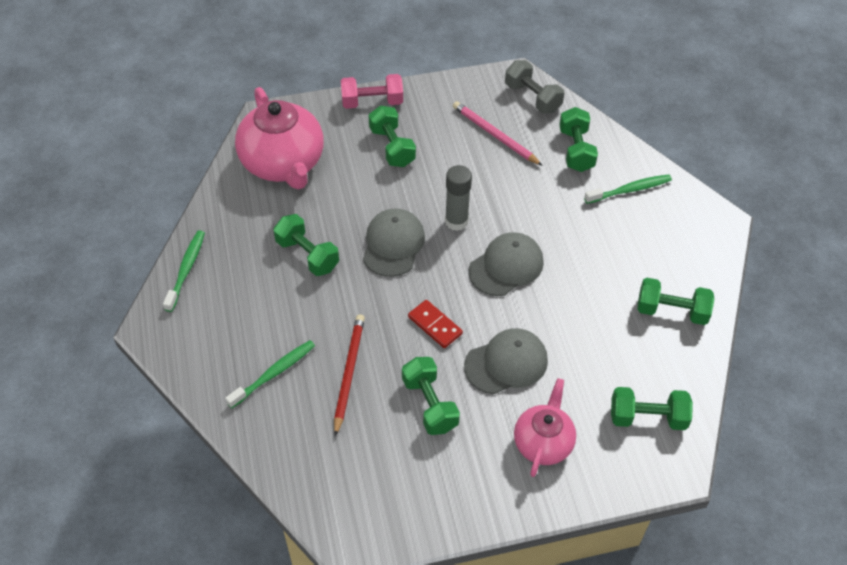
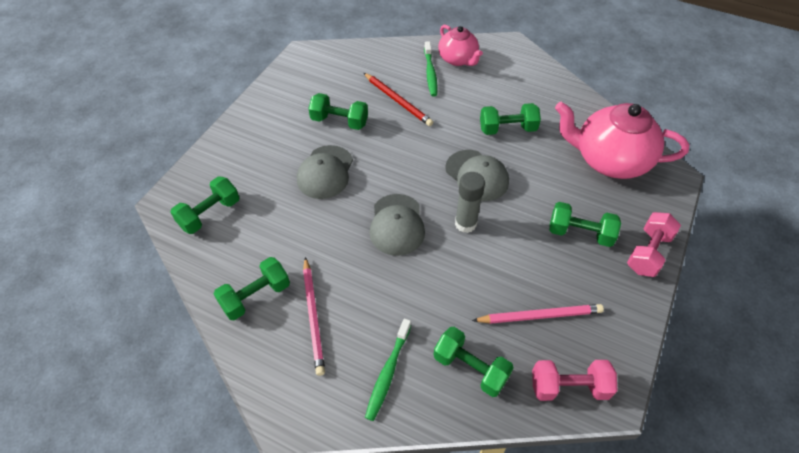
camera: 130 degrees right, 0 degrees up
green toothbrush [163,230,205,312] -> none
red domino [408,300,463,348] -> none
grey dumbbell [505,60,564,114] -> pink dumbbell [532,360,617,401]
pink teapot [514,378,576,477] -> pink teapot moved to [438,25,483,66]
none -> pink pencil [303,257,325,376]

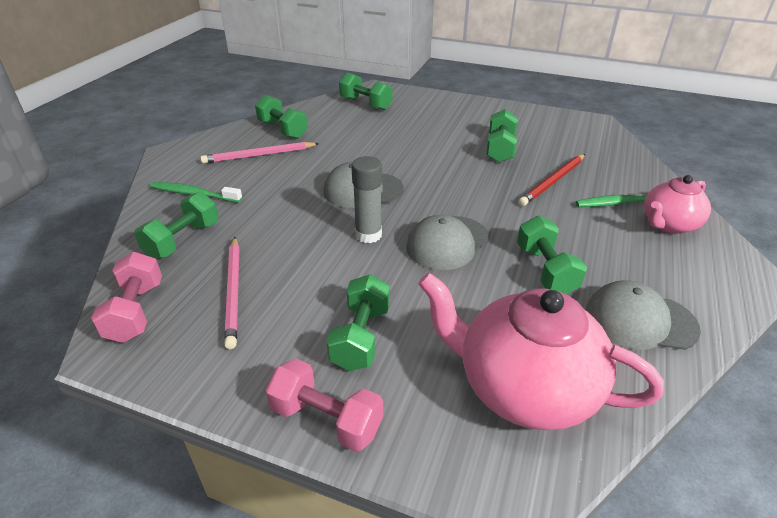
camera: 85 degrees right, 15 degrees down
grey cap [297,145,353,199] -> grey cap moved to [586,280,701,350]
pink teapot [555,102,689,179] -> pink teapot turned 75 degrees counterclockwise [418,272,664,430]

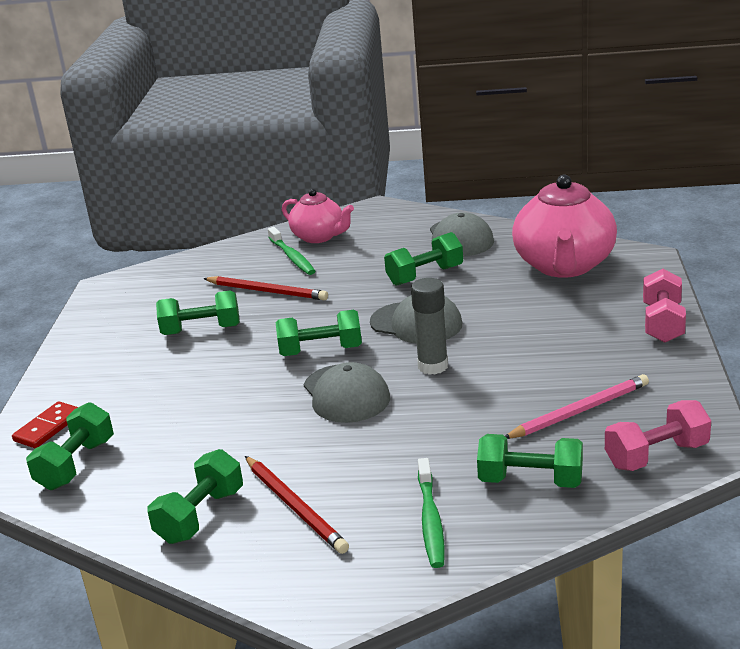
camera: 105 degrees left, 10 degrees down
pink pencil [200,142,320,164] -> red pencil [245,456,349,554]
green dumbbell [327,274,390,371] -> green dumbbell moved to [276,310,362,356]
none -> red domino [12,401,78,448]

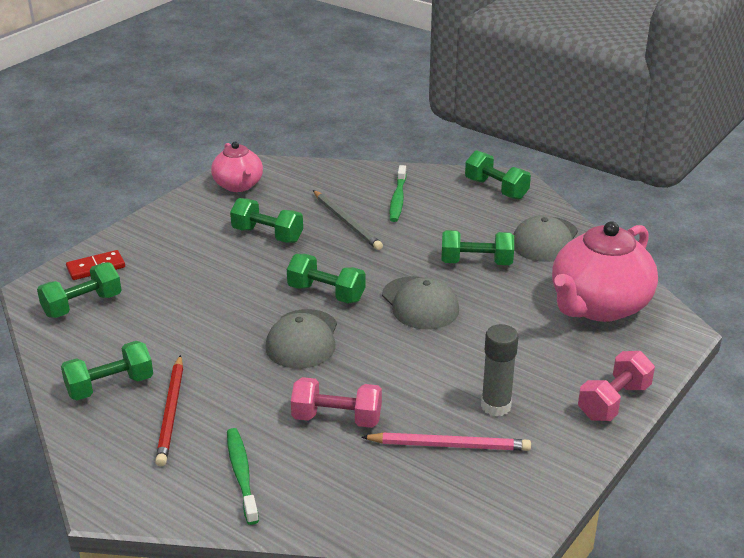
camera: 30 degrees right, 5 degrees up
red pencil [203,276,328,300] -> grey pencil [313,190,383,250]
pink teapot [282,189,354,243] -> pink teapot moved to [211,142,263,192]
grey glue stick [411,278,448,375] -> grey glue stick moved to [481,324,519,416]
green toothbrush [418,458,445,568] -> green toothbrush turned 135 degrees clockwise [227,428,259,525]
green dumbbell [477,434,583,488] -> green dumbbell moved to [465,150,531,200]
pink dumbbell [605,400,711,471] -> pink dumbbell moved to [291,377,382,428]

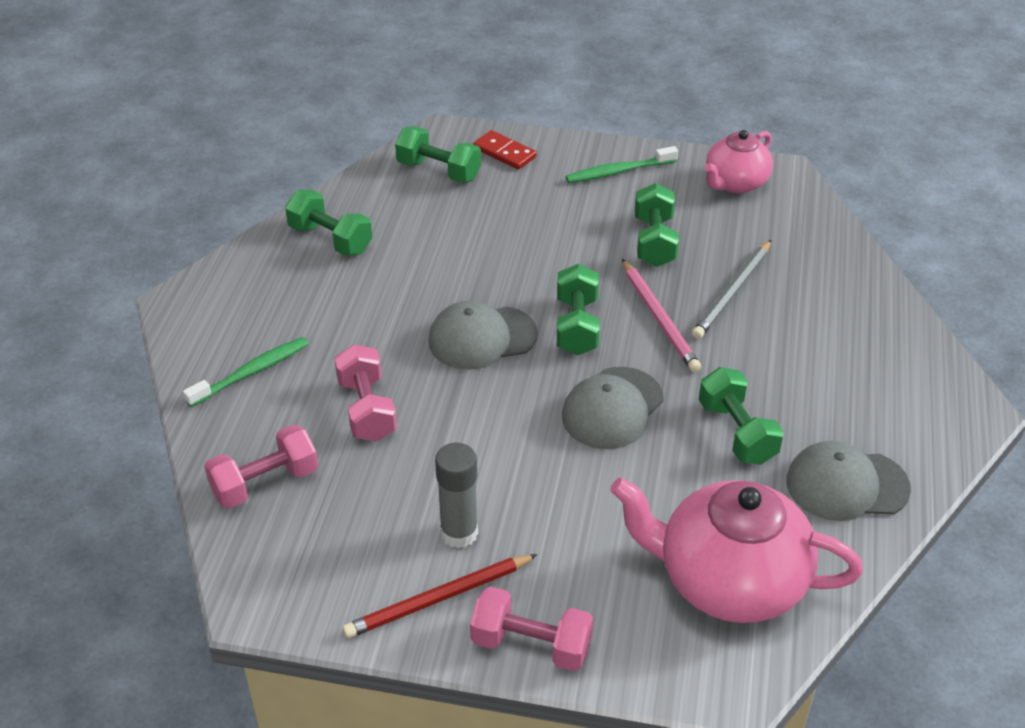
camera: 65 degrees right, 10 degrees up
red pencil [155,355,183,466] -> red pencil moved to [342,554,538,638]
pink pencil [362,432,531,451] -> pink pencil moved to [622,259,701,372]
green toothbrush [390,165,406,222] -> green toothbrush moved to [566,146,678,183]
green dumbbell [465,150,531,200] -> none
none -> pink dumbbell [204,424,318,509]

